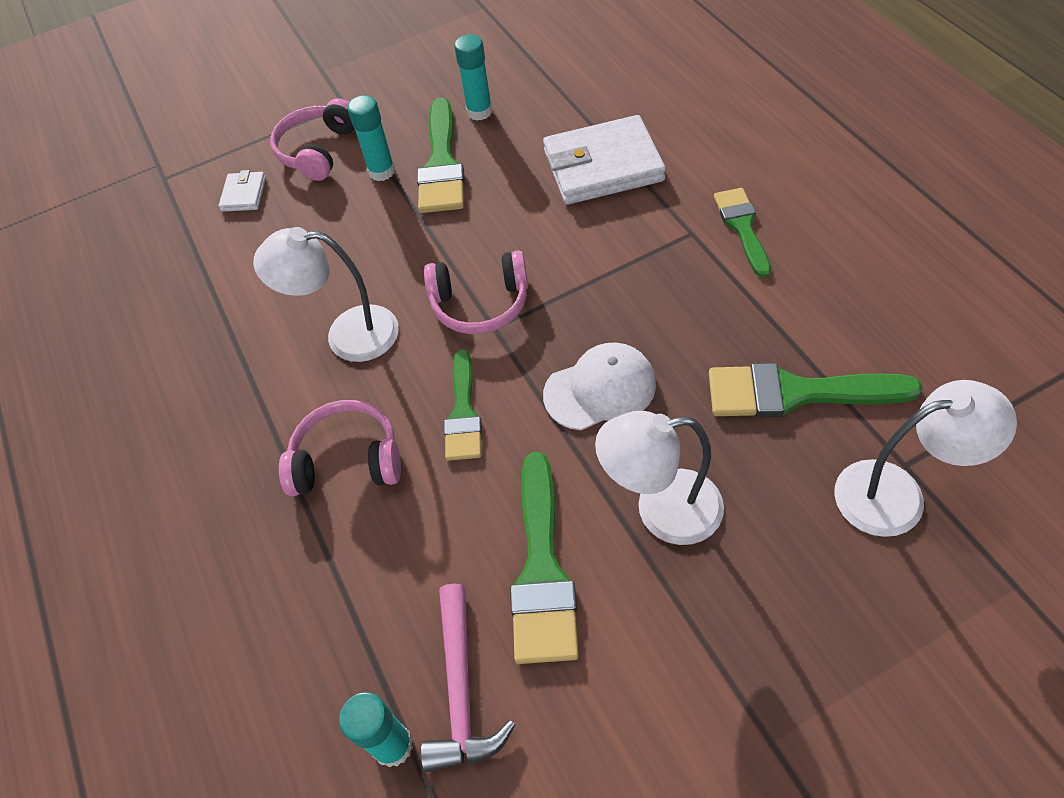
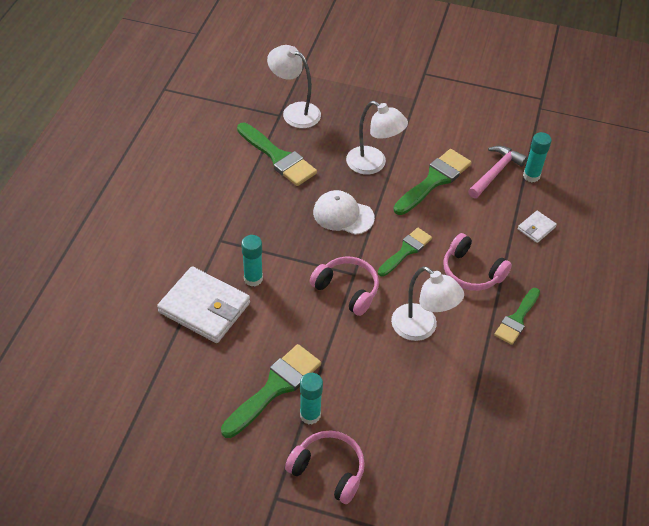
camera: 145 degrees left, 5 degrees down
white wallet [218,170,266,212] -> white wallet moved to [518,211,557,243]
pink headphones [270,98,354,181] -> pink headphones turned 120 degrees counterclockwise [285,431,365,504]
turquoise glue stick [454,34,493,120] -> turquoise glue stick moved to [241,235,263,286]
green brush [714,188,771,278] -> green brush moved to [494,288,540,345]

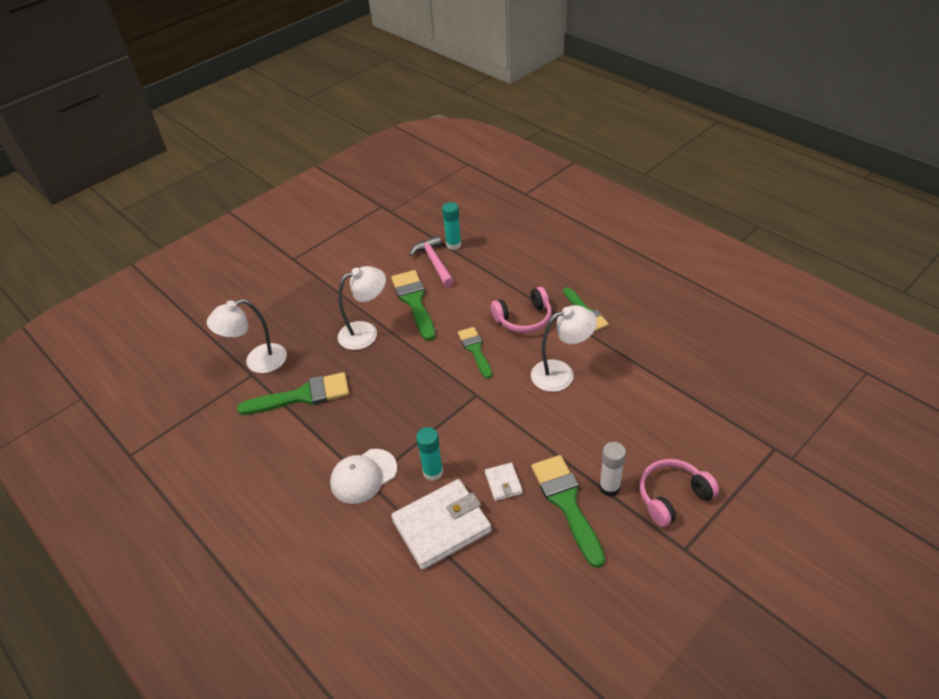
camera: 55 degrees left, 5 degrees down
turquoise glue stick [300,373,323,425] -> white glue stick [599,442,626,497]
pink headphones [309,257,379,316] -> none
white cap [313,190,375,235] -> white cap moved to [330,449,397,504]
white wallet [518,211,557,243] -> white wallet moved to [485,463,523,501]

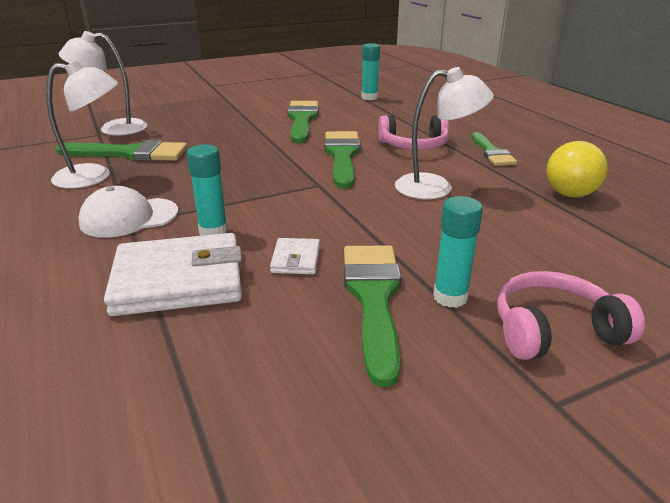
camera: 15 degrees right, 15 degrees down
white lamp [338,266,386,350] -> white lamp moved to [46,60,118,189]
pink hammer [409,236,454,287] -> none
green brush [458,327,492,379] -> green brush [324,131,361,189], size x1.53
white glue stick [599,442,626,497] -> turquoise glue stick [433,196,483,308]
none -> yellow ball [546,141,608,198]

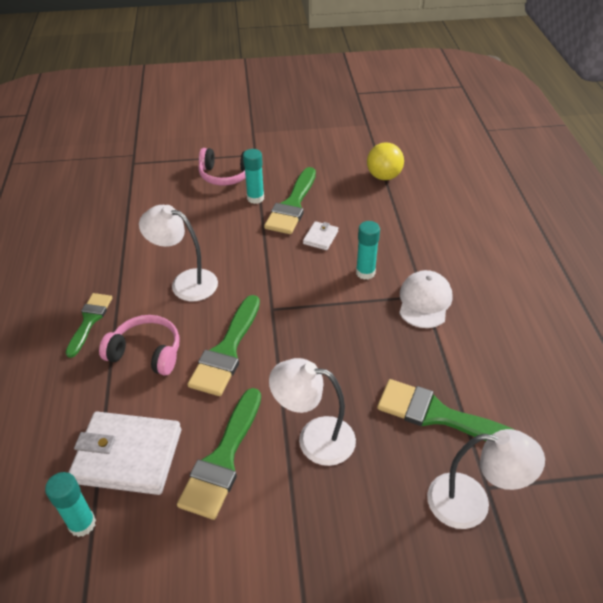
camera: 160 degrees left, 15 degrees up
white lamp [46,60,118,189] -> white lamp moved to [269,358,356,466]
white cap [78,186,178,238] -> white cap turned 75 degrees counterclockwise [399,270,452,328]
white wallet [104,233,242,316] -> white wallet moved to [68,412,181,495]
yellow ball [546,141,608,198] -> yellow ball moved to [367,142,404,180]

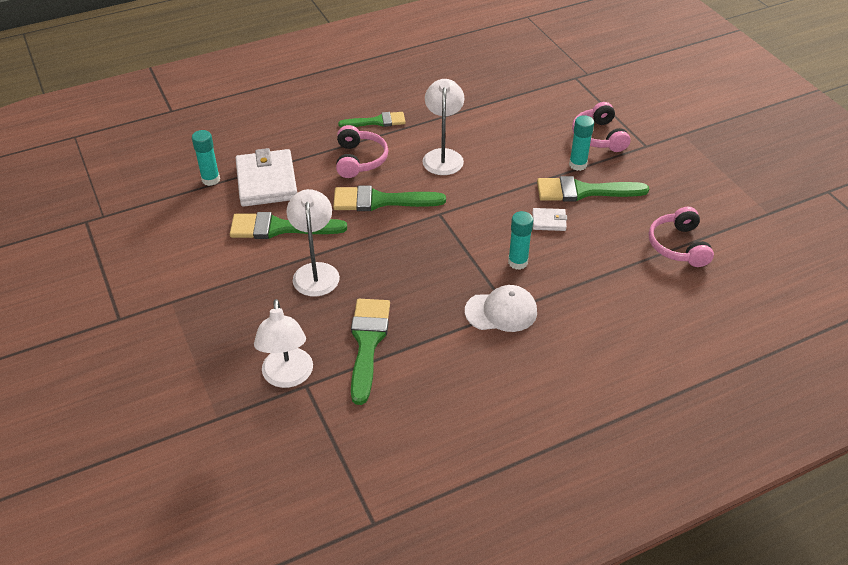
camera: 70 degrees right, 0 degrees up
yellow ball [367,142,404,180] -> pink headphones [649,207,714,267]

